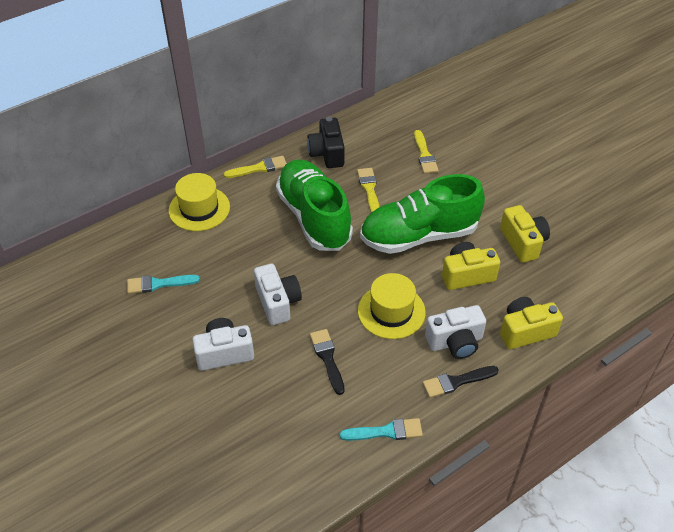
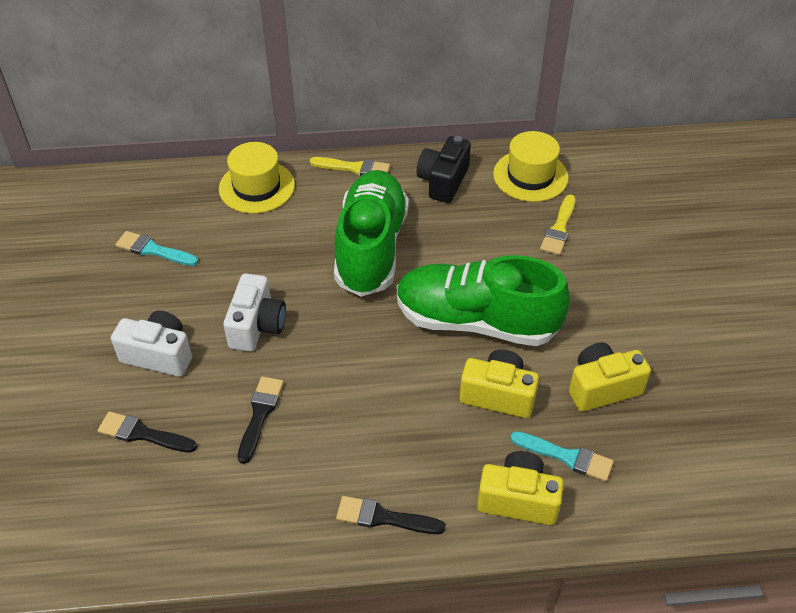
camera: 30 degrees right, 0 degrees up
turquoise brush [340,418,423,441] -> turquoise brush moved to [510,431,614,482]
yellow brush [357,168,380,213] -> none
yellow hat [358,273,426,339] -> yellow hat moved to [493,131,569,202]
white camera [425,305,486,359] -> none
yellow camera [500,205,550,263] -> yellow camera turned 120 degrees counterclockwise [569,343,651,412]
none -> black brush [98,411,197,453]

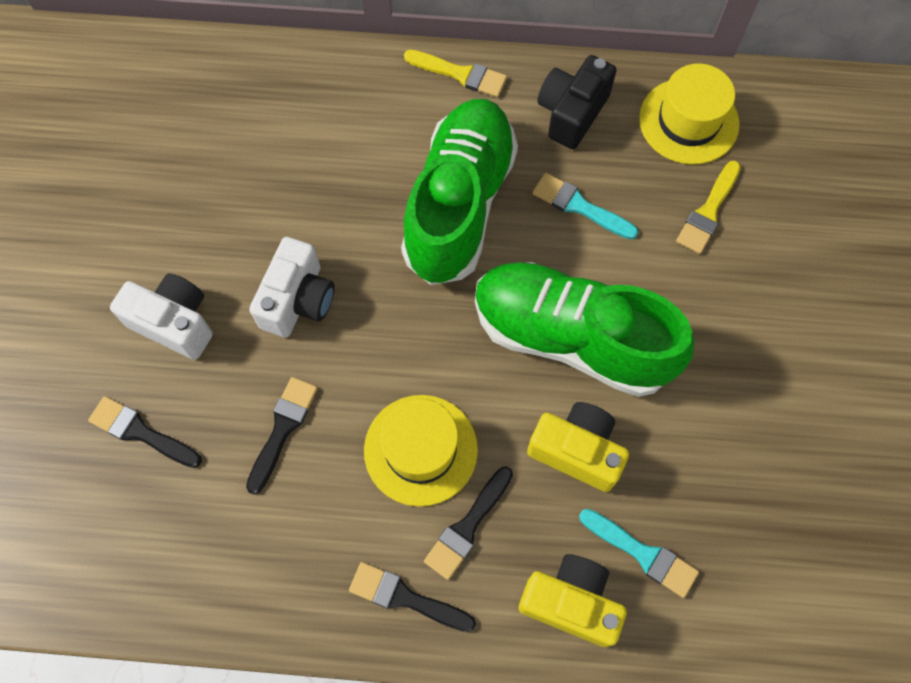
camera: 10 degrees right, 20 degrees up
turquoise brush [115,231,198,266] -> turquoise brush moved to [532,173,639,240]
yellow hat [219,142,295,214] -> yellow hat moved to [364,395,478,507]
yellow camera [569,343,651,412] -> none
none -> black brush [424,466,513,580]

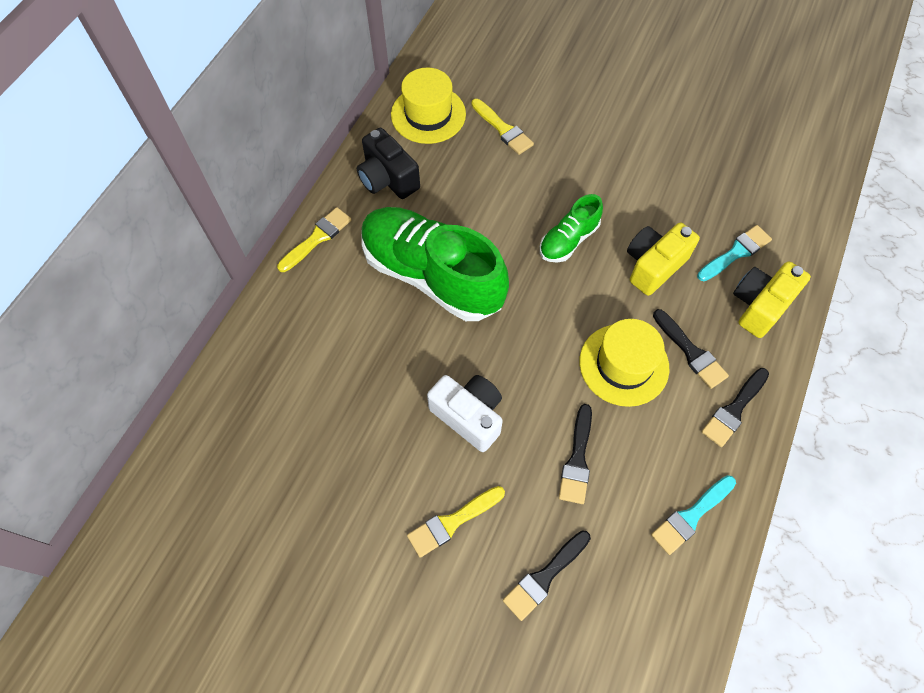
camera: 70 degrees left, 5 degrees down
white camera [110,273,213,360] -> yellow brush [407,486,505,558]
black brush [246,377,318,495] -> black brush turned 120 degrees counterclockwise [559,404,592,504]
green shoe [475,262,694,397] -> green shoe [540,194,603,263], size x0.49
turquoise brush [532,173,639,240] -> turquoise brush moved to [651,475,736,555]

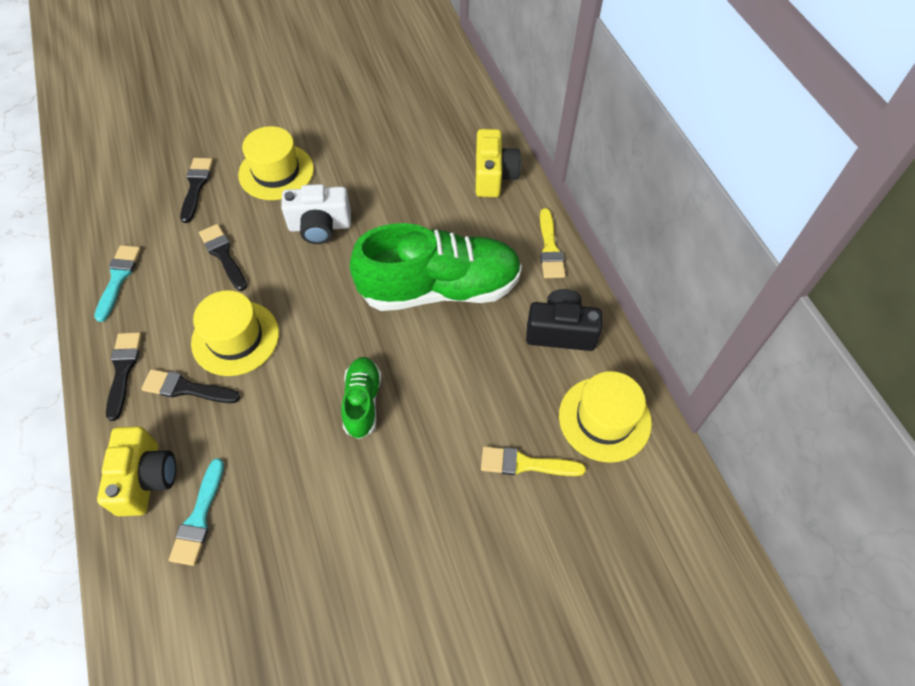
camera: 135 degrees right, 5 degrees down
yellow brush [407,486,505,558] -> yellow hat [238,126,314,200]
yellow camera [627,223,700,296] -> yellow camera moved to [476,129,521,197]

